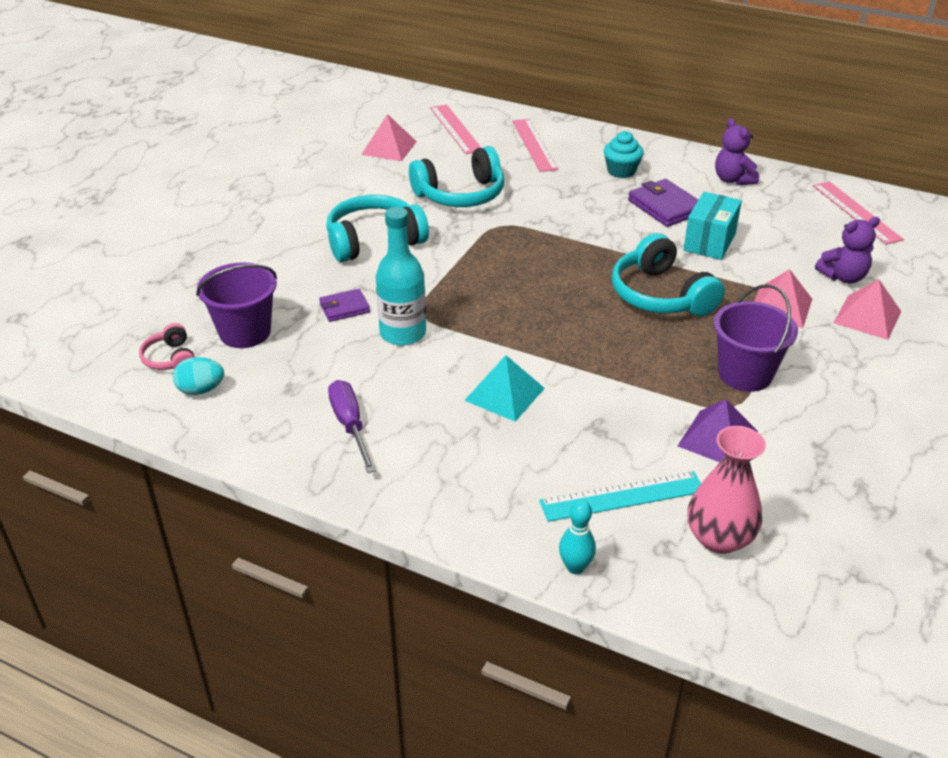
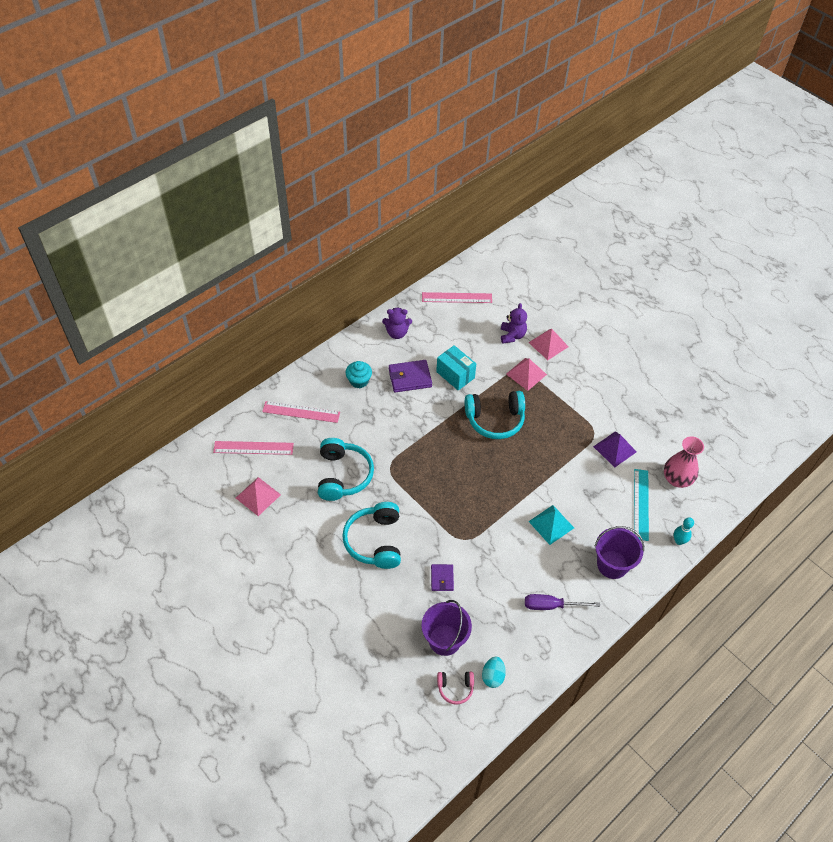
camera: 70 degrees left, 15 degrees up
turquoise bottle [376,207,426,346] -> none
purple bucket [714,284,798,392] -> purple bucket moved to [595,526,644,579]

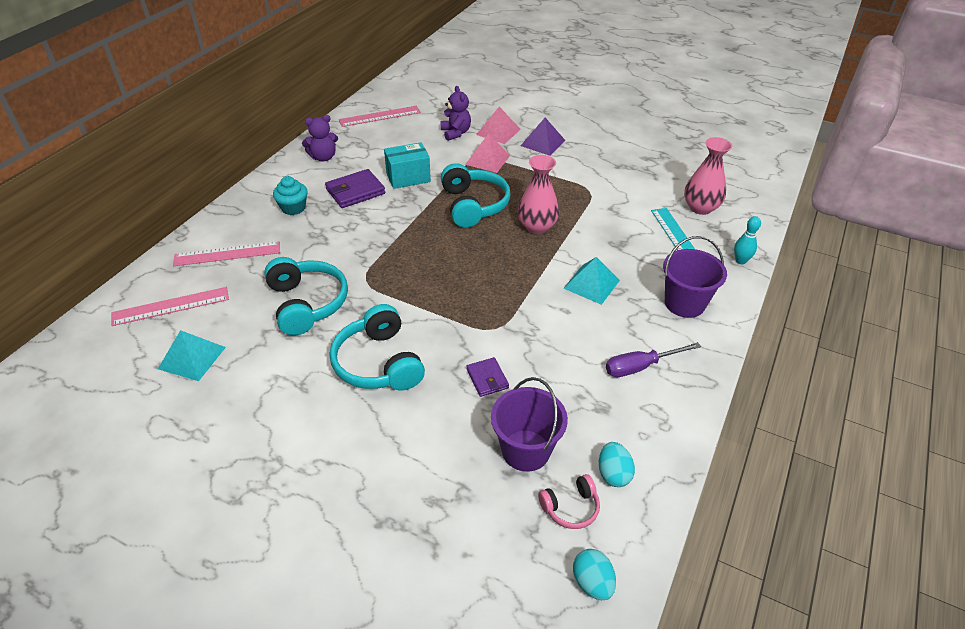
camera: 20 degrees left, 10 degrees down
pink pyramid [236,477,281,516] -> turquoise pyramid [158,330,226,381]
turquoise box [436,345,476,391] -> turquoise box turned 45 degrees counterclockwise [384,142,431,189]
turquoise headphones [465,391,525,439] -> turquoise headphones turned 75 degrees counterclockwise [441,163,511,228]
purple pyramid [593,431,637,468] -> purple pyramid moved to [521,118,565,156]
none -> pink vase [518,155,559,234]
none -> turquoise egg [573,549,616,600]

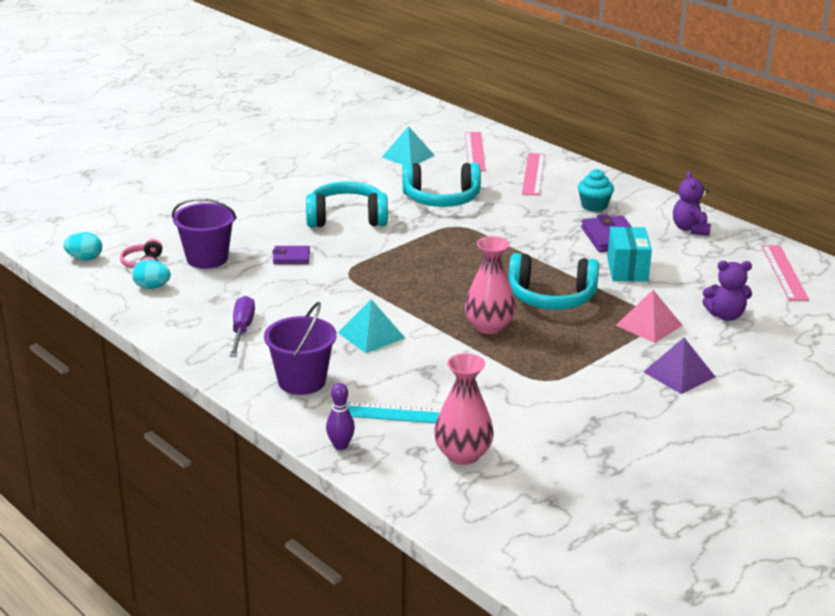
camera: 110 degrees right, 15 degrees down
pink pyramid [476,106,521,144] -> none
turquoise bowling pin [734,216,761,264] -> purple bowling pin [326,383,355,450]

